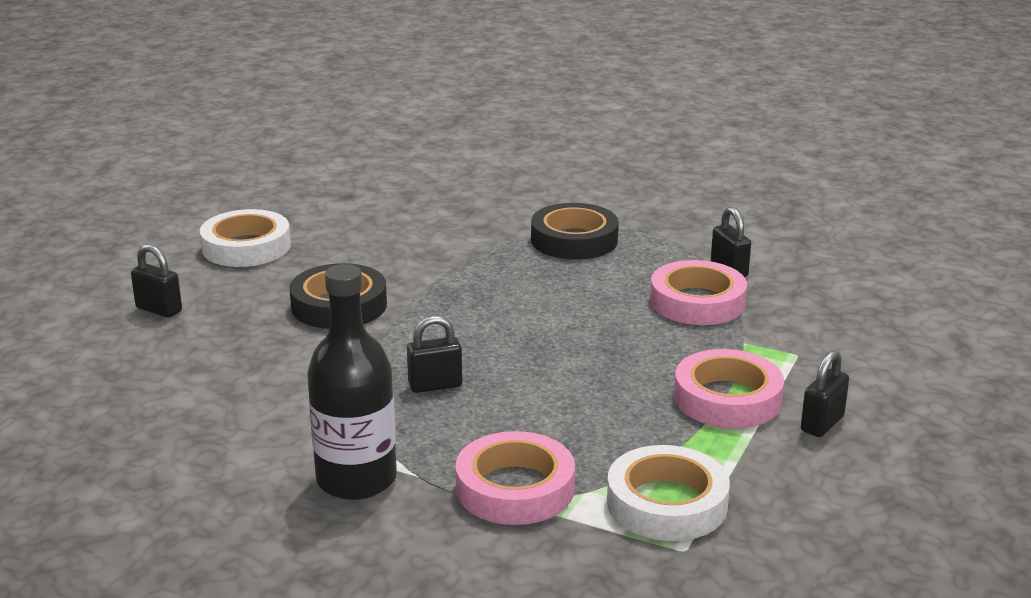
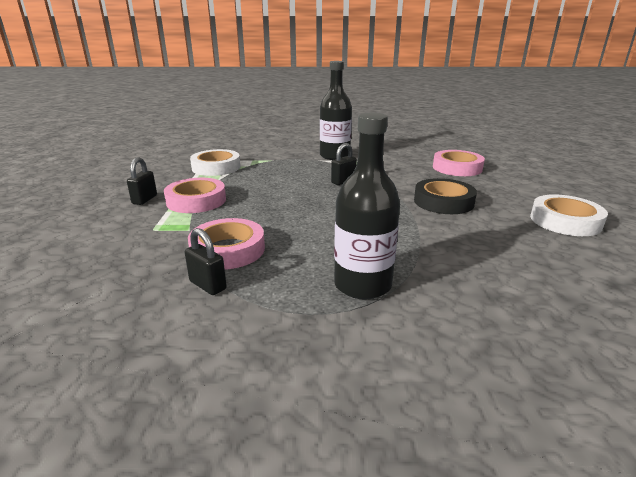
camera: 155 degrees right, 0 degrees up
black padlock [131,244,182,318] -> none
pink tape [455,431,575,525] -> pink tape moved to [433,150,485,176]
black tape [531,203,619,260] -> black bottle [334,113,400,300]

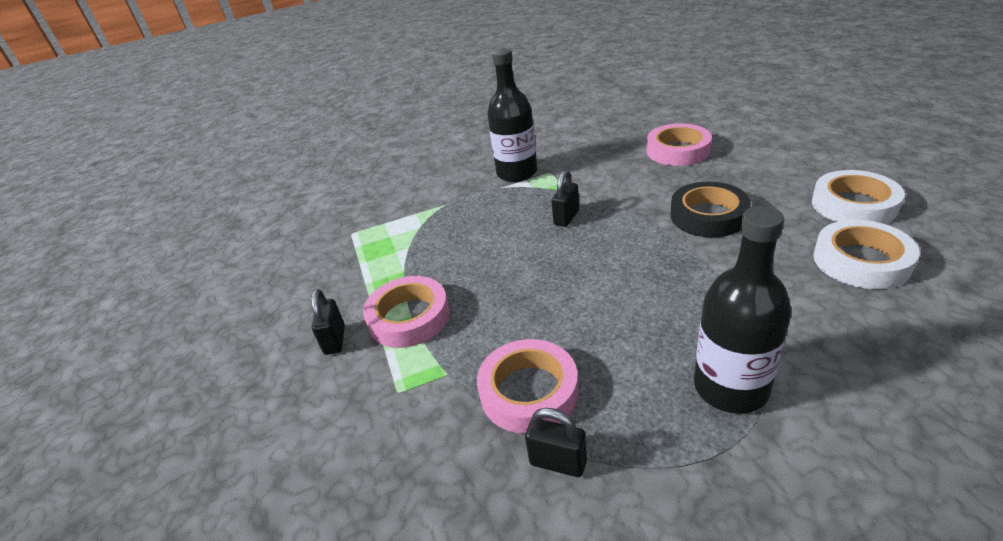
camera: 15 degrees left, 10 degrees up
white tape [190,149,241,176] -> white tape moved to [814,220,920,289]

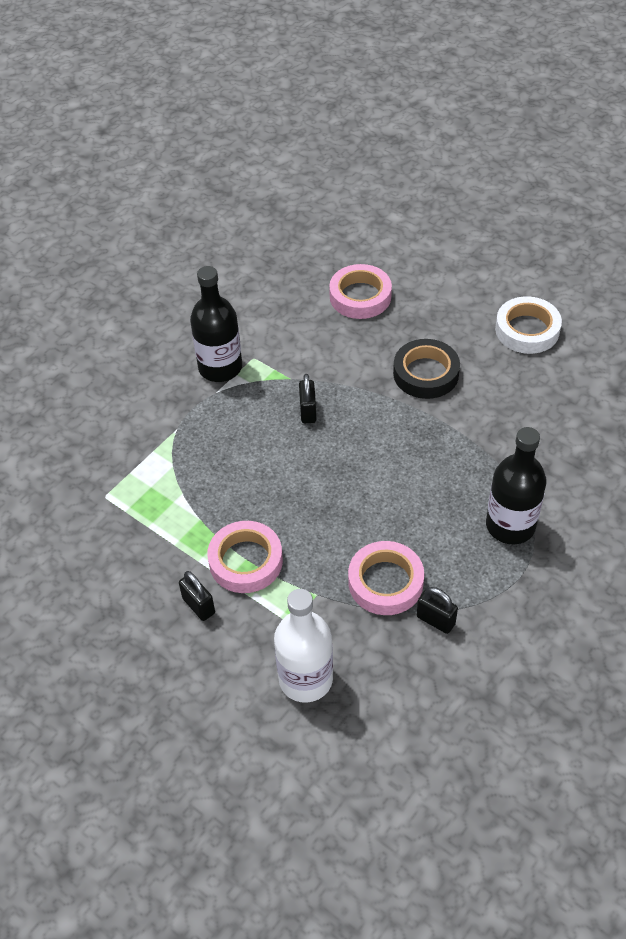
camera: 35 degrees left, 15 degrees up
black padlock [525,408,587,477] -> black padlock turned 45 degrees clockwise [417,587,458,634]
white tape [814,220,920,289] -> none
none -> white bottle [274,589,333,703]

